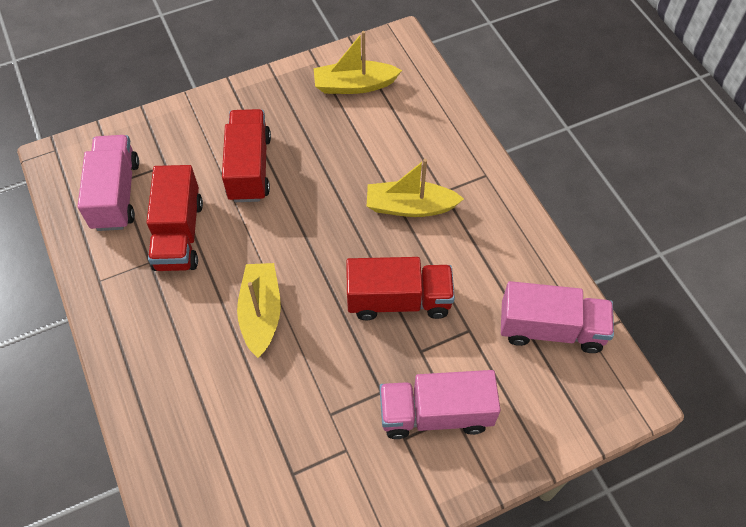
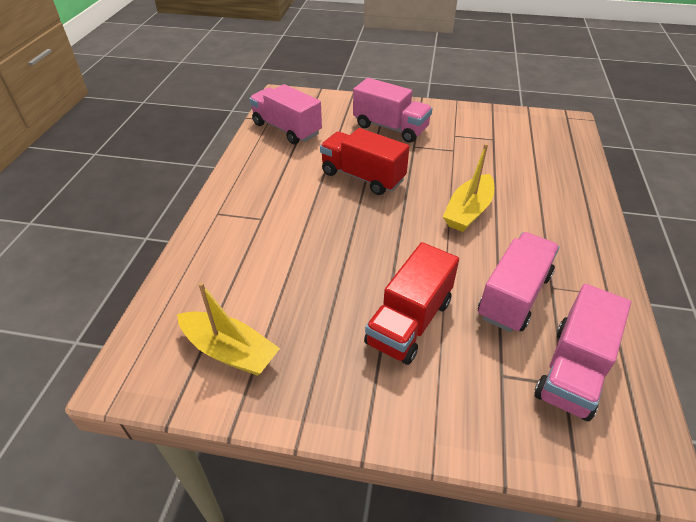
camera: 145 degrees left, 15 degrees down
red truck [146,165,203,271] -> pink truck [478,232,560,332]
yellow boat [367,159,464,217] -> none

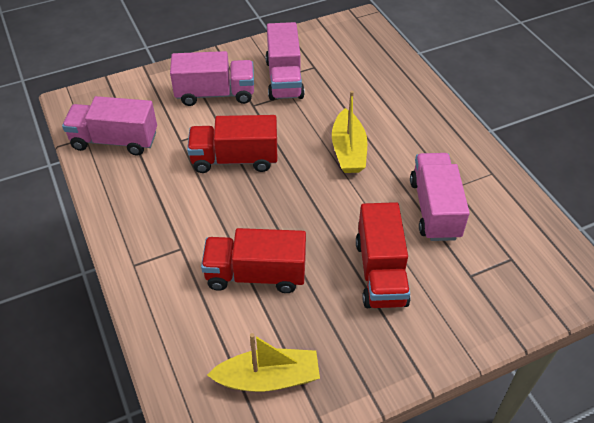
camera: 35 degrees left, 5 degrees up
pink truck [534,284,631,421] -> pink truck moved to [266,22,305,100]
none -> red truck [201,228,306,293]

